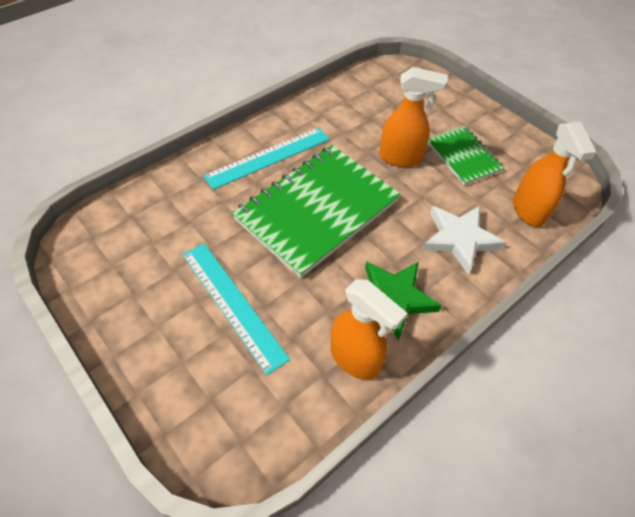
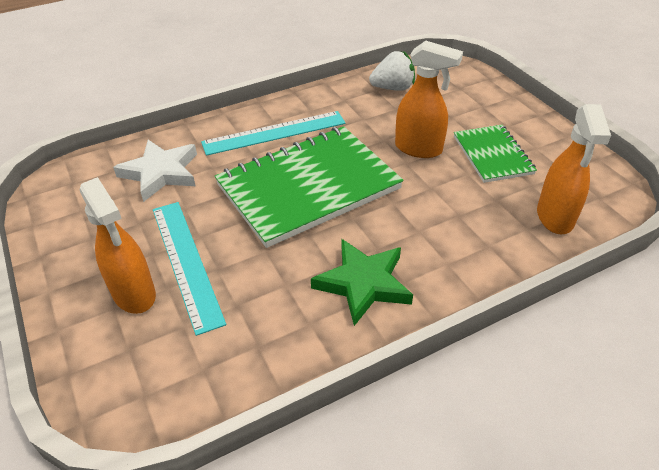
camera: 15 degrees right, 10 degrees down
orange spray bottle [331,279,407,380] -> orange spray bottle moved to [79,177,156,314]
white star [423,206,506,274] -> white star moved to [113,140,197,202]
none -> white strawberry [369,51,415,91]

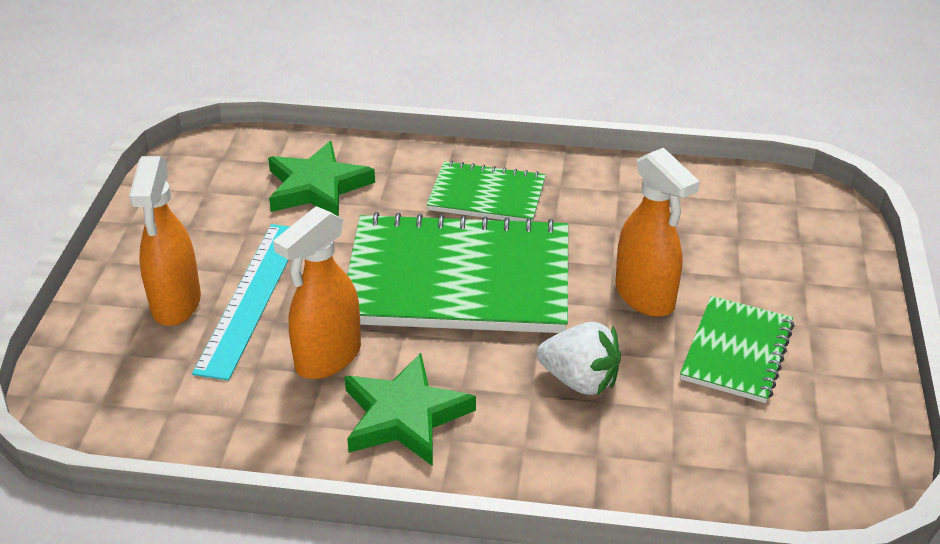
camera: 35 degrees right, 5 degrees down
white star [113,140,197,202] -> green star [268,141,375,216]
turquoise ruler [201,111,346,156] -> green notebook [427,161,546,222]
white strawberry [369,51,415,91] -> white strawberry moved to [537,322,621,395]
orange spray bottle [537,104,611,234] -> orange spray bottle moved to [273,206,361,379]

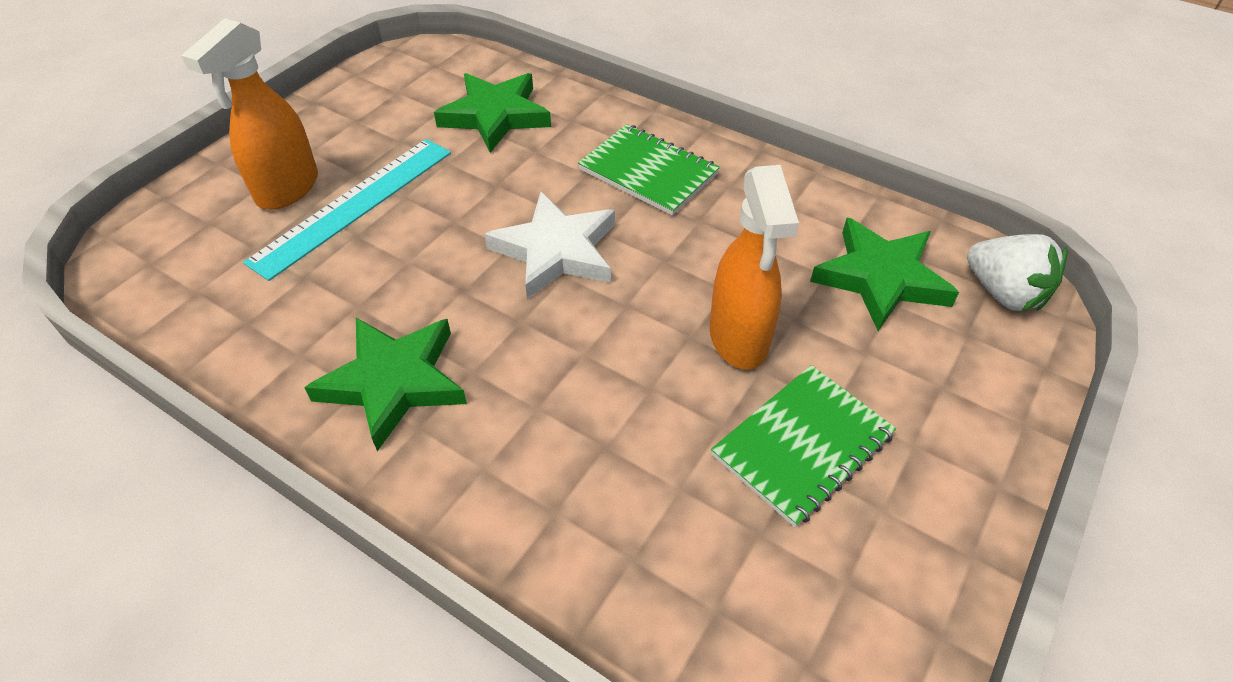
camera: 25 degrees right, 10 degrees up
orange spray bottle [273,206,361,379] -> none
green notebook [347,212,568,333] -> white star [484,191,615,299]
white strawberry [537,322,621,395] -> white strawberry moved to [967,234,1068,312]
none -> green star [810,218,959,331]

